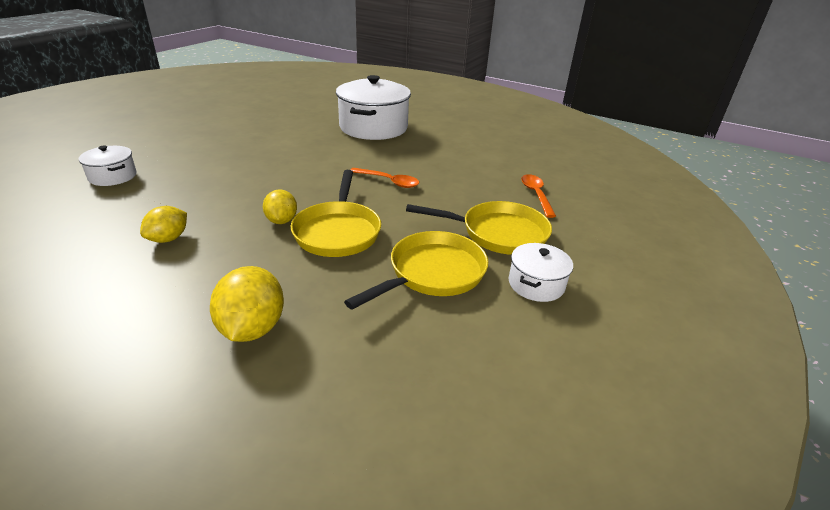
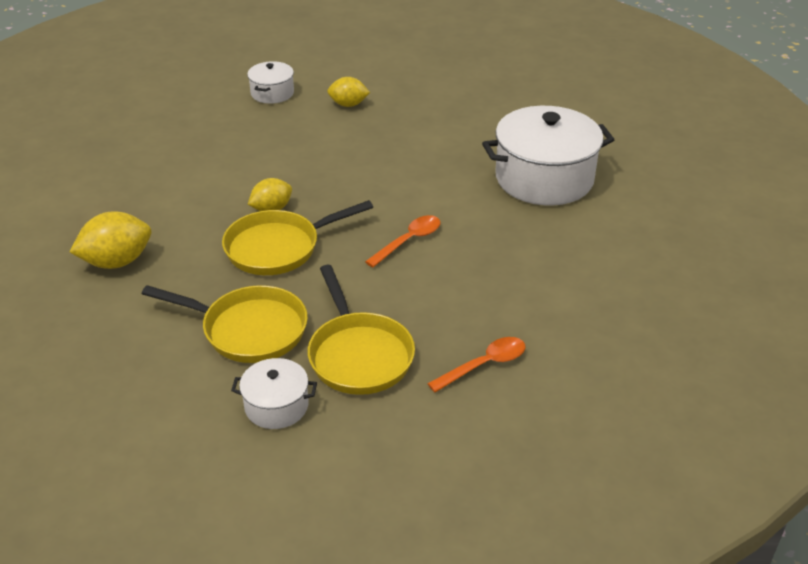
camera: 65 degrees right, 5 degrees up
yellow lemon [140,206,187,243] -> yellow lemon moved to [327,77,370,107]
orange spoon [350,168,419,188] -> orange spoon turned 135 degrees counterclockwise [365,215,441,267]

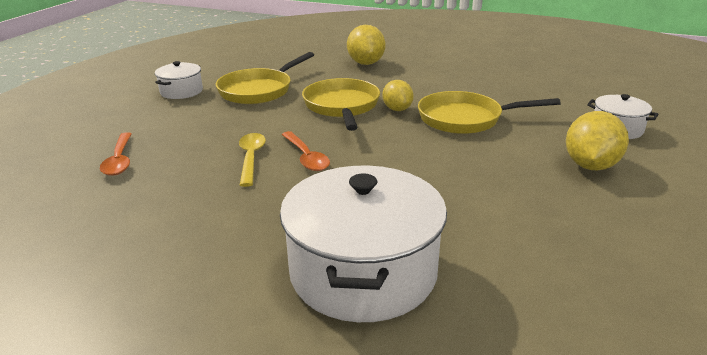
camera: 110 degrees right, 10 degrees down
yellow pan [308,264,415,395] -> yellow pan moved to [418,91,561,134]
yellow lemon [327,77,370,107] -> yellow lemon [566,111,629,171], size x1.53
none -> yellow spoon [239,133,266,187]

